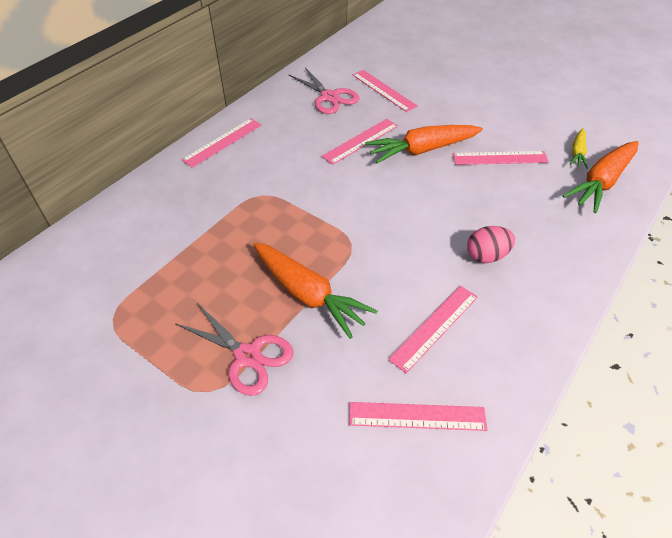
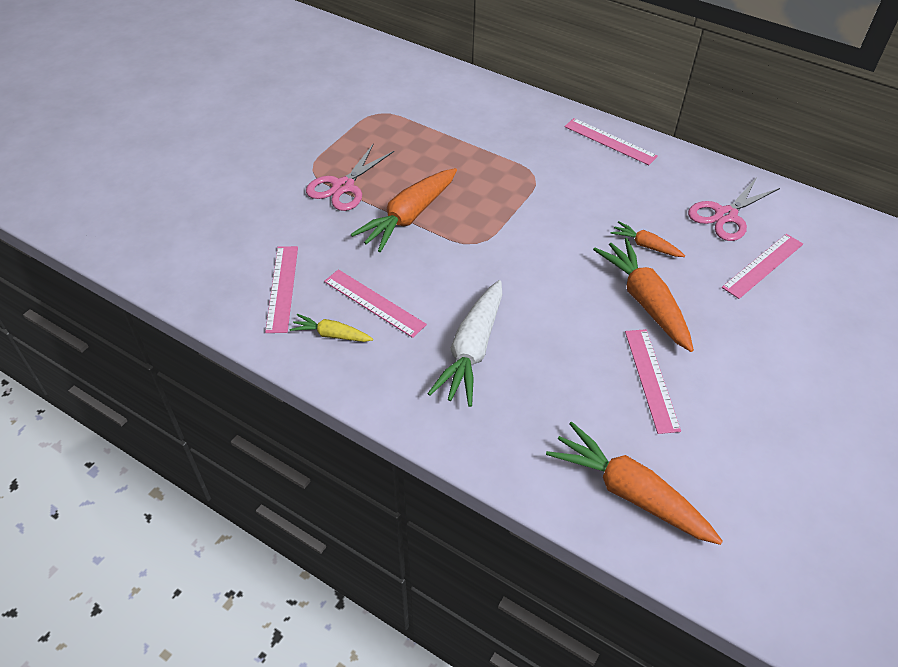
camera: 85 degrees right, 0 degrees up
pink ruler [322,119,398,165] -> orange carrot [610,221,685,257]
pink egg [467,226,515,263] -> white carrot [427,280,502,407]
yellow carrot [570,128,588,169] -> yellow carrot moved to [290,314,373,342]

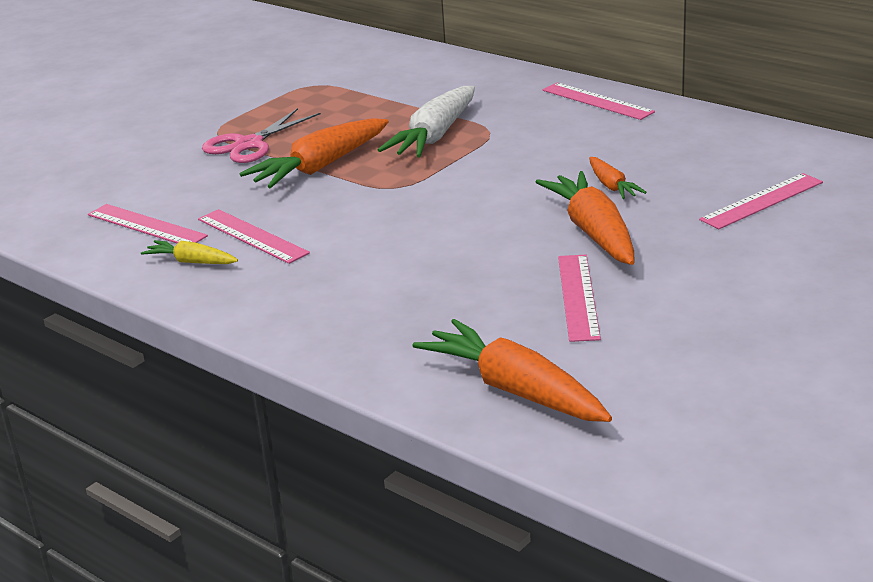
camera: 10 degrees right, 20 degrees down
pink ruler [265,246,298,333] -> pink ruler turned 60 degrees counterclockwise [88,204,208,244]
white carrot [427,280,502,407] -> white carrot moved to [378,86,475,158]
orange carrot [610,221,685,257] -> orange carrot turned 150 degrees counterclockwise [589,157,647,199]
pink scissors [688,176,780,241] -> none

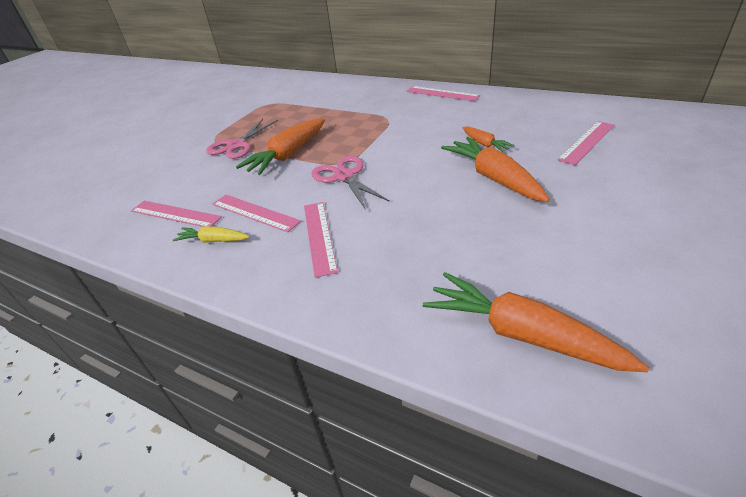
camera: 10 degrees left, 10 degrees up
white carrot [378,86,475,158] -> none
pink ruler [558,255,601,342] -> pink ruler moved to [304,202,338,278]
none -> pink scissors [311,156,390,210]

